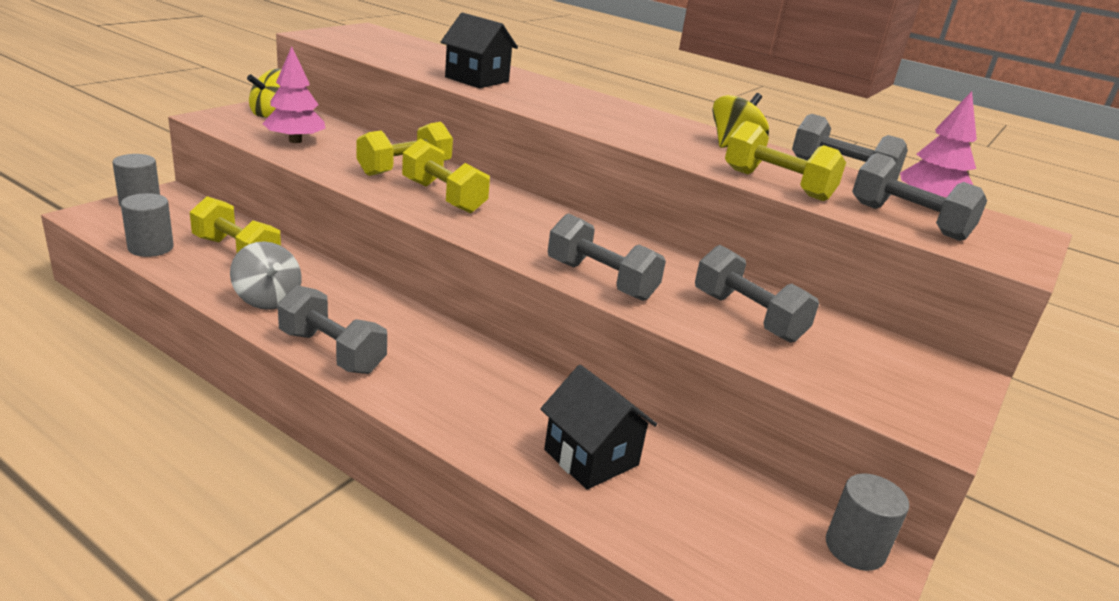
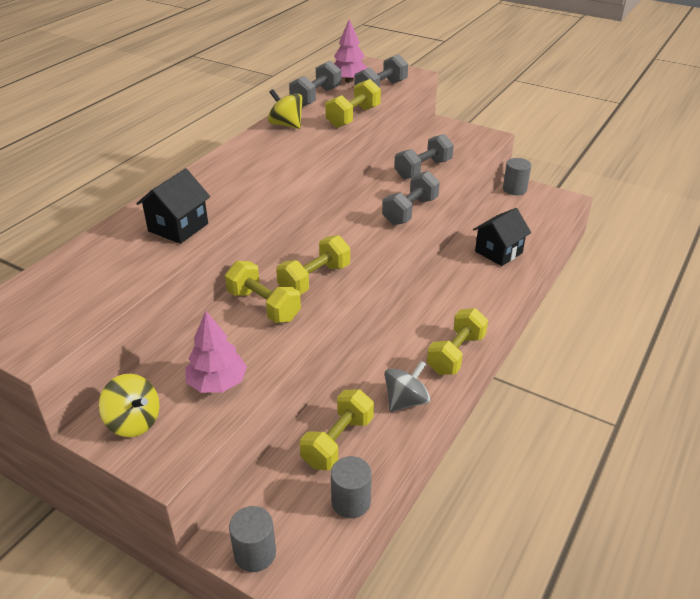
camera: 90 degrees left, 10 degrees up
grey dumbbell [278,285,387,374] -> yellow dumbbell [427,308,488,375]

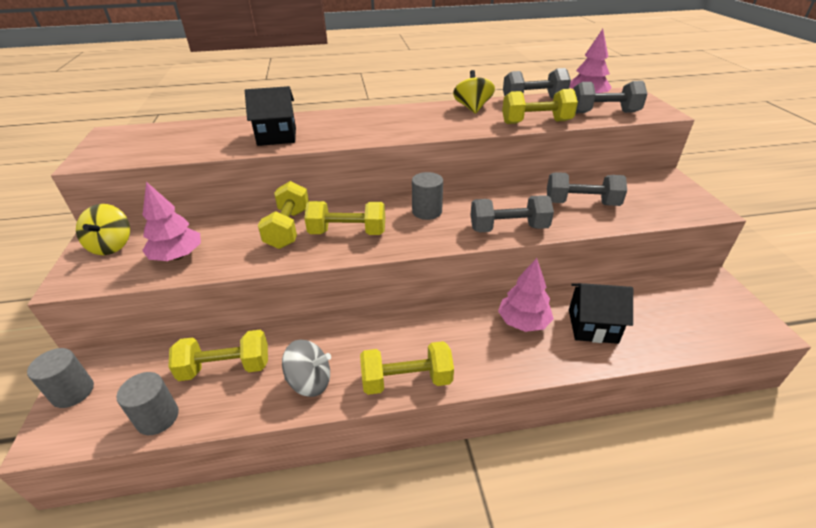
camera: 50 degrees right, 0 degrees up
grey cylinder [503,158,531,195] -> grey cylinder moved to [412,172,443,220]
none -> pink tree [498,258,554,332]

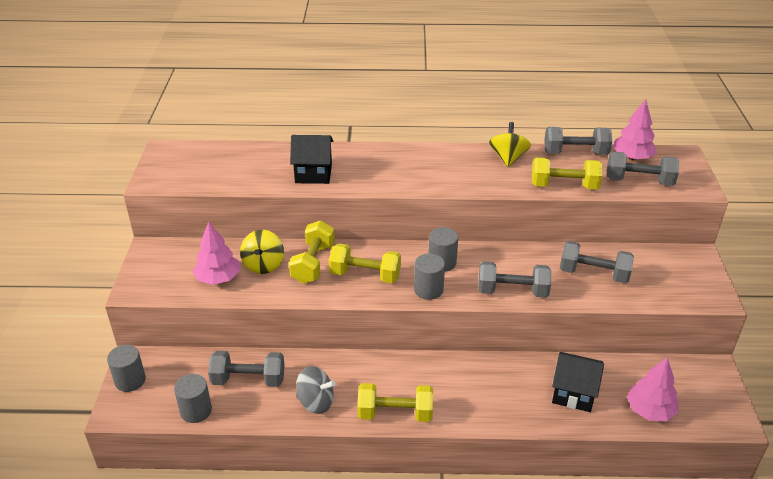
camera: 10 degrees right, 0 degrees up
yellow spinning top [76,204,130,255] -> yellow spinning top moved to [240,230,284,274]
yellow dumbbell [168,330,268,381] -> grey dumbbell [208,351,285,387]
pink tree [498,258,554,332] -> pink tree moved to [627,357,679,421]
none -> grey cylinder [414,254,445,300]

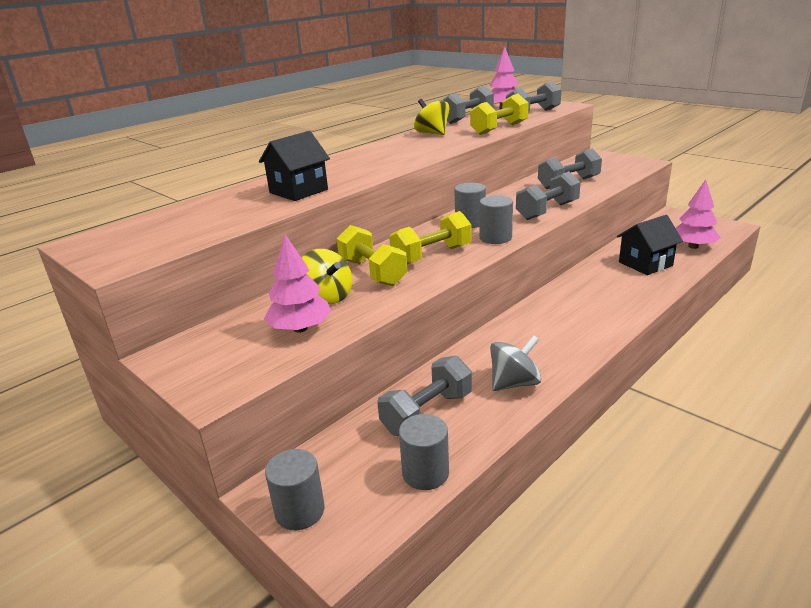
camera: 45 degrees left, 10 degrees down
yellow dumbbell [357,383,433,422] -> none

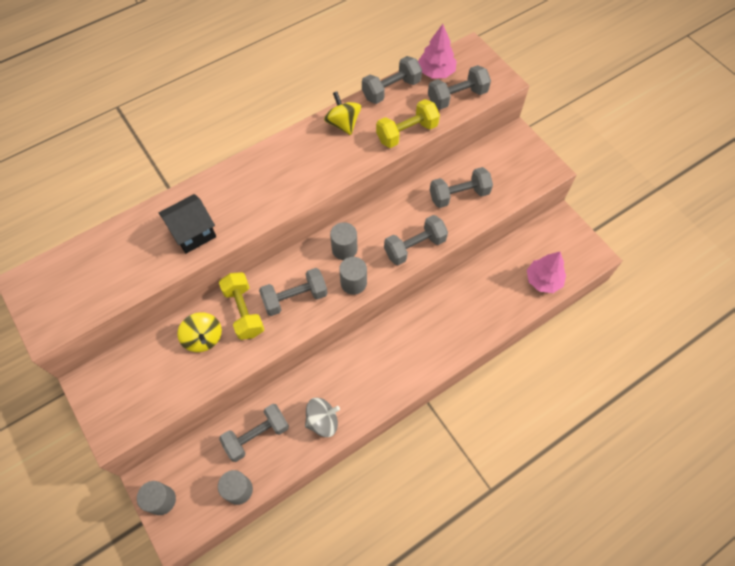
camera: 10 degrees right, 35 degrees up
pink tree [264,234,332,333] -> none
yellow dumbbell [389,211,472,264] -> grey dumbbell [259,268,328,316]
black house [617,215,683,275] -> none

